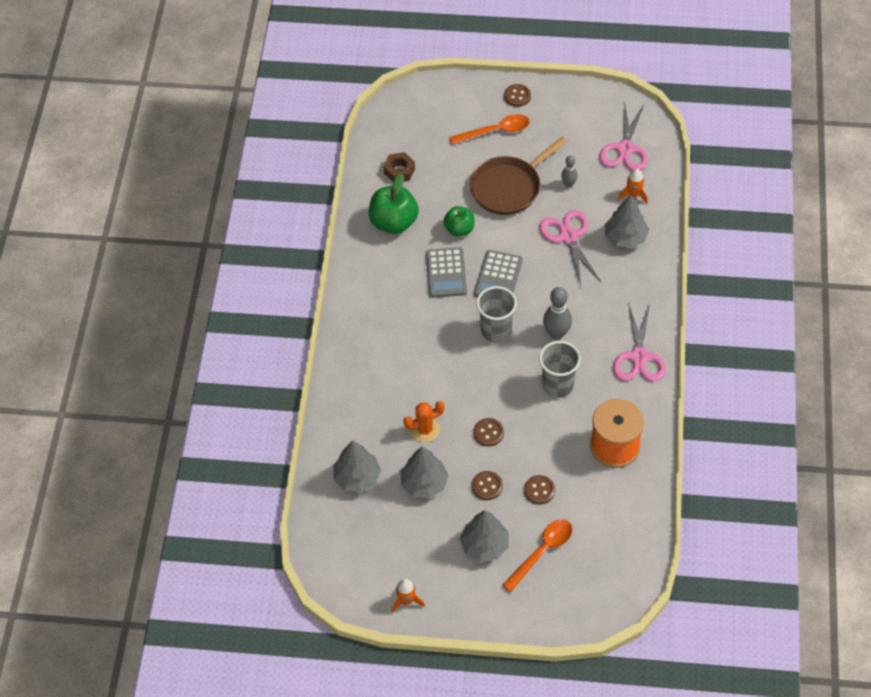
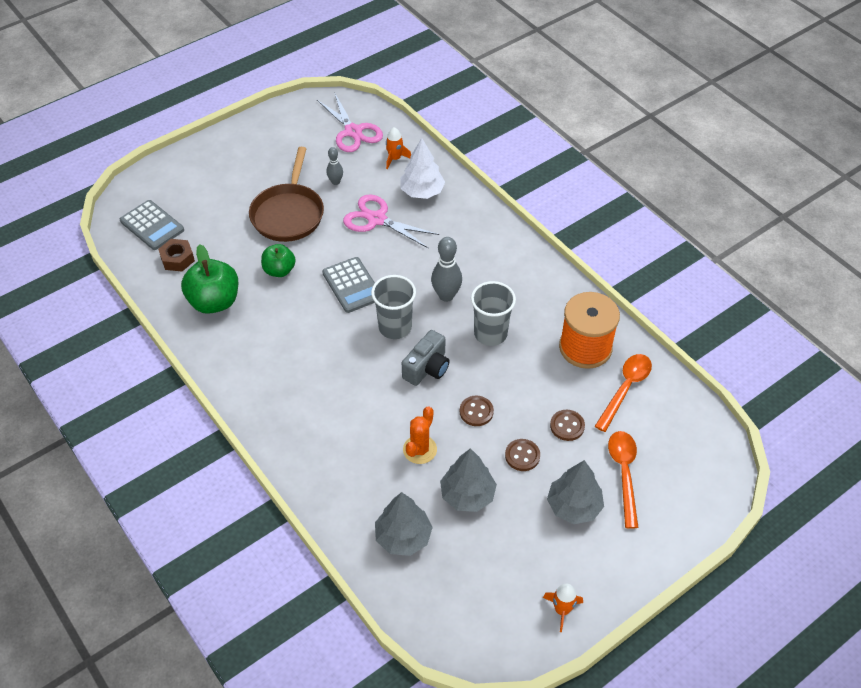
camera: 45 degrees left, 5 degrees down
grey calculator [426,247,467,298] -> grey calculator moved to [120,200,184,250]
orange spoon [449,114,529,144] -> orange spoon moved to [595,354,652,432]
brown button [504,84,531,107] -> none
grey tree [605,195,649,248] -> white tree [400,138,445,199]
pink scissors [613,302,665,382] -> none
none -> grey camera [402,330,450,386]

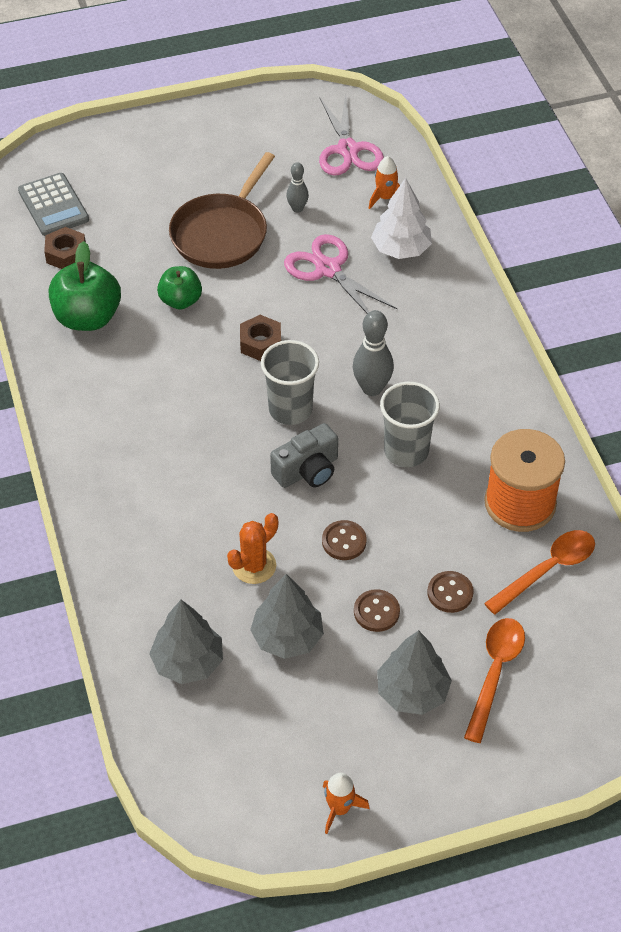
camera: 20 degrees right, 0 degrees up
grey calculator [322,257,375,313] -> brown nut [240,315,281,361]

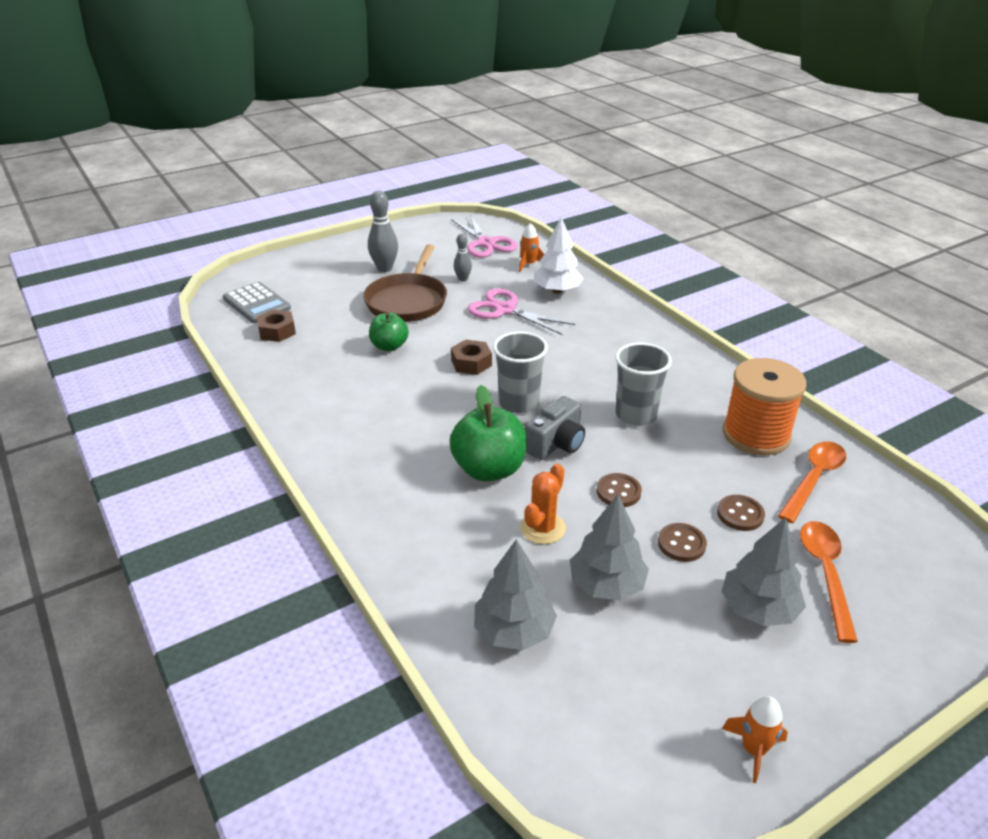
camera: 15 degrees left, 15 degrees down
green apple [49,241,121,331] -> green apple moved to [450,385,527,481]
grey bowling pin [353,310,394,396] -> grey bowling pin moved to [368,191,398,272]

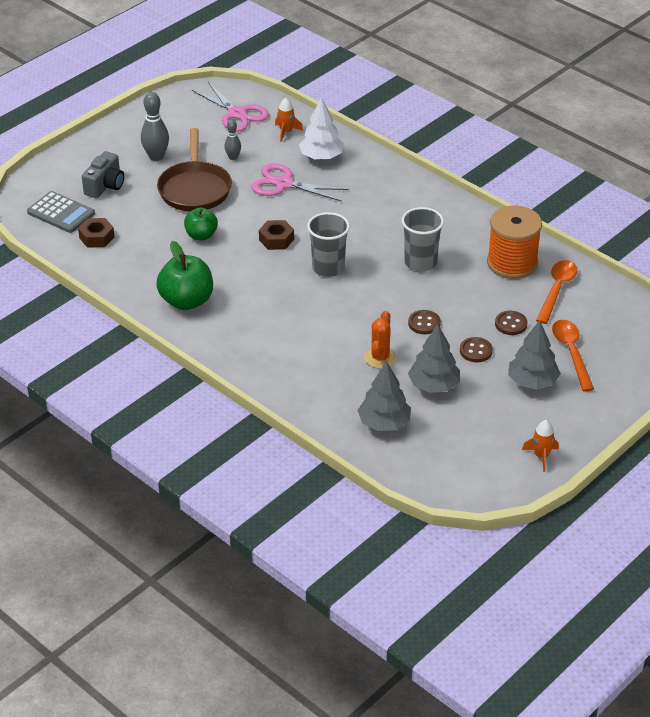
camera: 15 degrees left, 5 degrees up
green apple [450,385,527,481] -> green apple moved to [156,241,213,310]
grey camera [525,396,585,460] -> grey camera moved to [82,151,124,198]

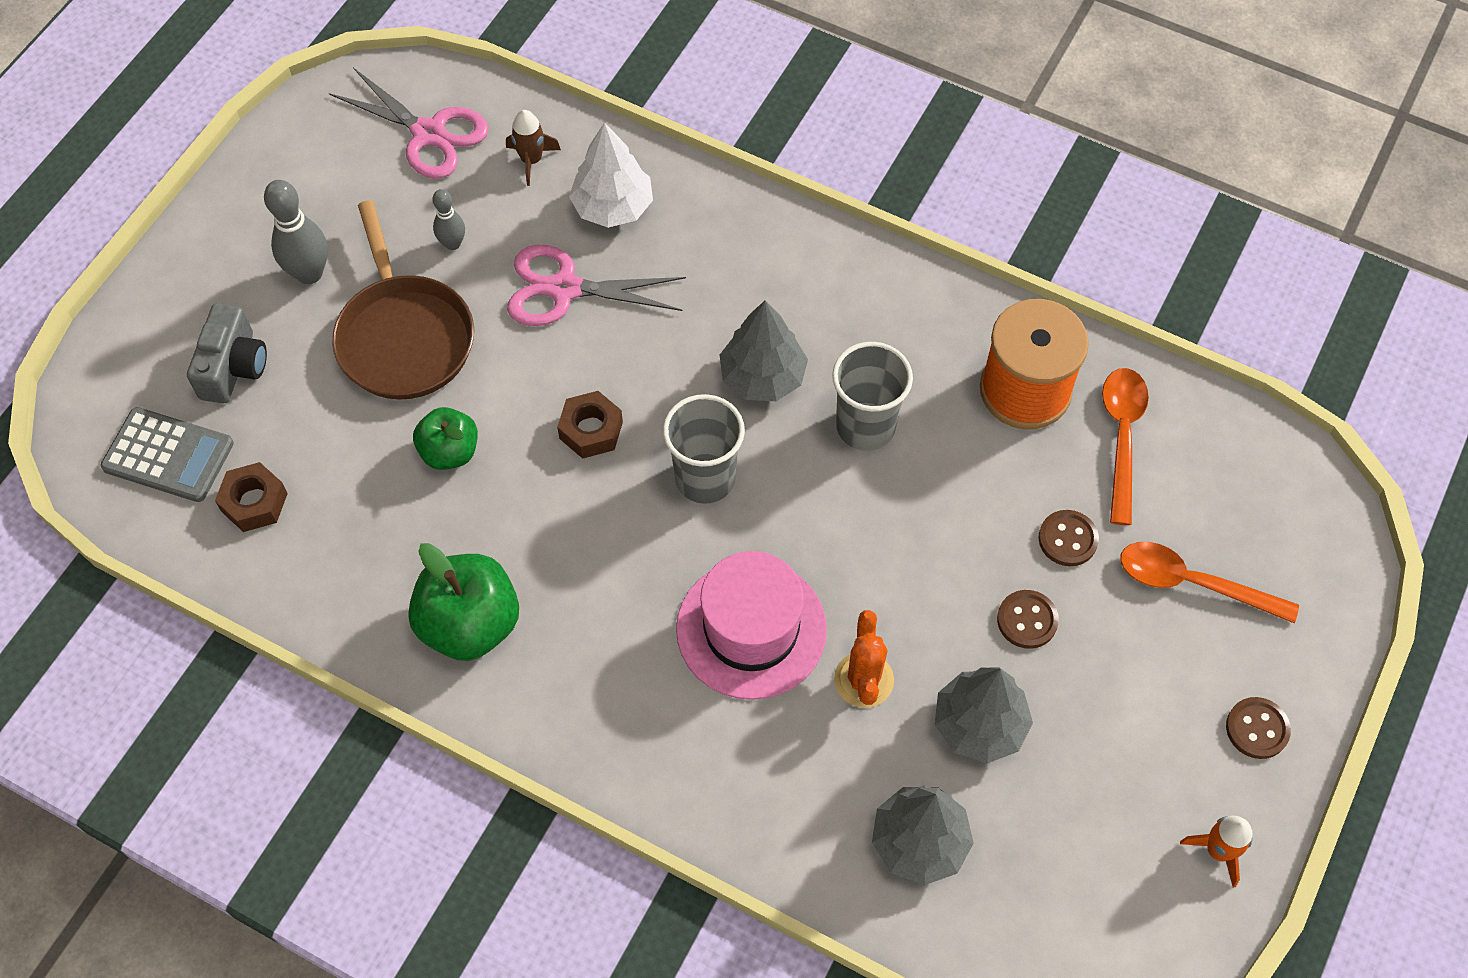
camera: 15 degrees left, 20 degrees up
orange rocket [275,98,303,142] -> brown rocket [506,110,561,186]
brown button [408,310,441,334] -> brown button moved to [1226,697,1291,759]
grey tree [508,320,561,390] -> grey tree moved to [720,300,808,401]
orange spoon [552,320,594,392] -> orange spoon turned 45 degrees counterclockwise [1120,542,1299,623]
none -> pink hat [676,551,827,700]

